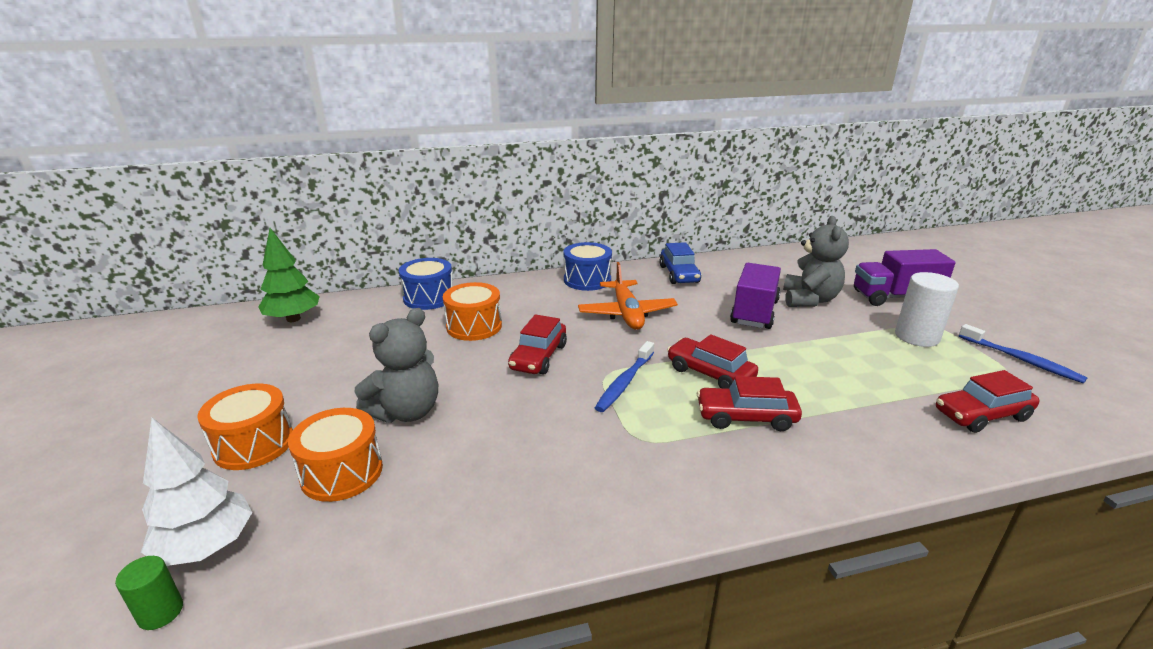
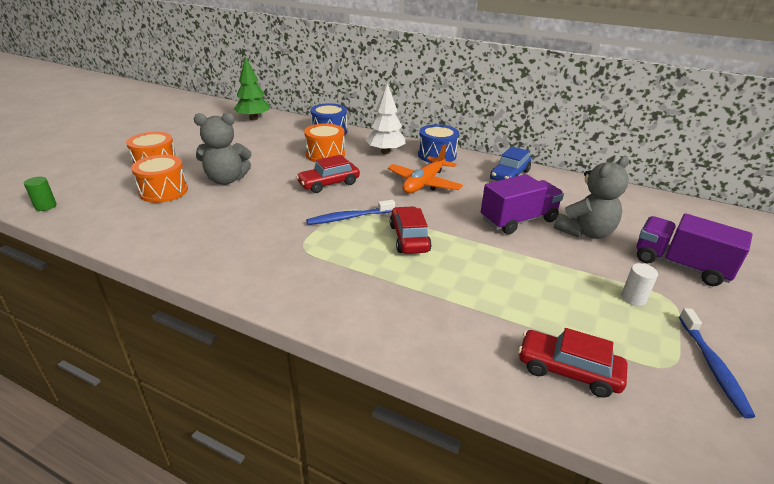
camera: 40 degrees right, 5 degrees up
white tree [141,418,252,566] -> white tree moved to [366,83,406,154]
red car [697,376,802,431] -> none
white cylinder [895,272,959,347] -> white cylinder [621,263,658,306], size x0.54

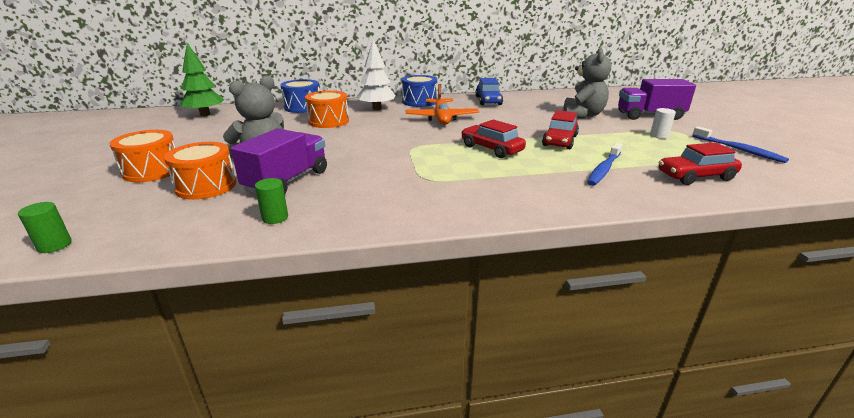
camera: 35 degrees left, 5 degrees down
red car [296,155,360,193] -> red car moved to [542,110,579,149]
blue toothbrush [306,200,395,225] -> blue toothbrush moved to [587,143,623,186]
purple truck [481,174,564,235] -> purple truck moved to [231,128,327,194]
none -> green cylinder [255,178,288,224]

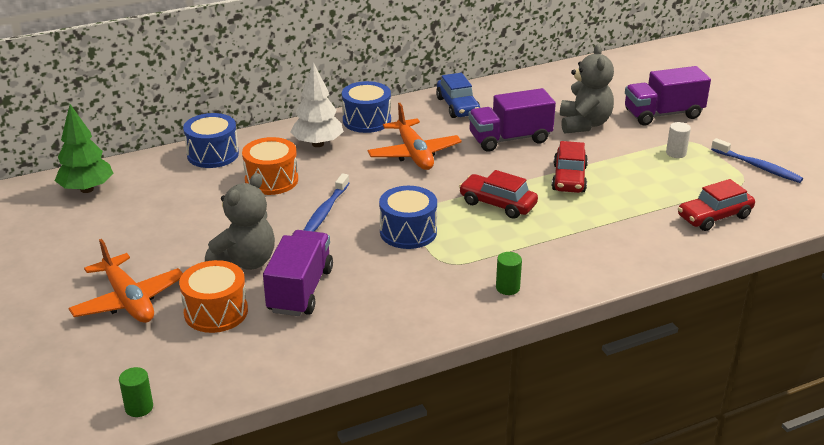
camera: 15 degrees left, 5 degrees up
orange drum [110,130,176,182] -> orange plane [68,239,183,323]
green cylinder [255,178,288,224] -> green cylinder moved to [496,252,522,295]
blue toothbrush [587,143,623,186] -> blue toothbrush moved to [304,173,349,232]
none -> blue drum [379,186,437,249]
none -> purple truck [468,88,556,152]

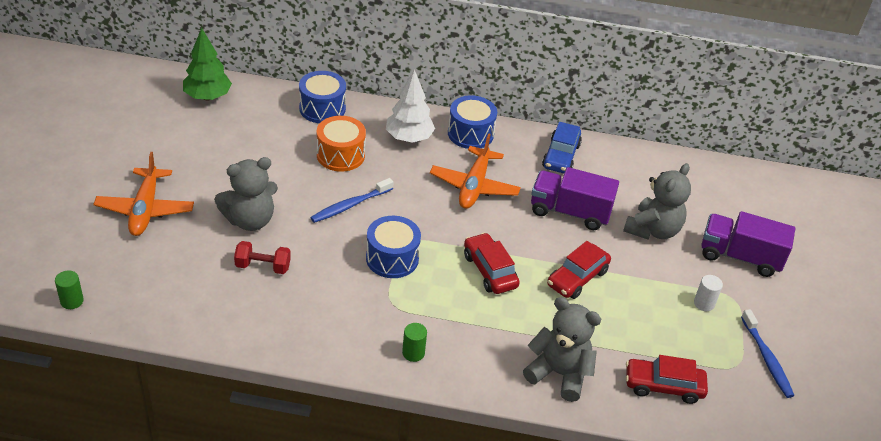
camera: 30 degrees right, 10 degrees up
orange drum [179,260,248,333] -> none
purple truck [263,230,333,316] -> red dumbbell [234,241,291,274]
none -> grey teddy bear [523,297,601,402]

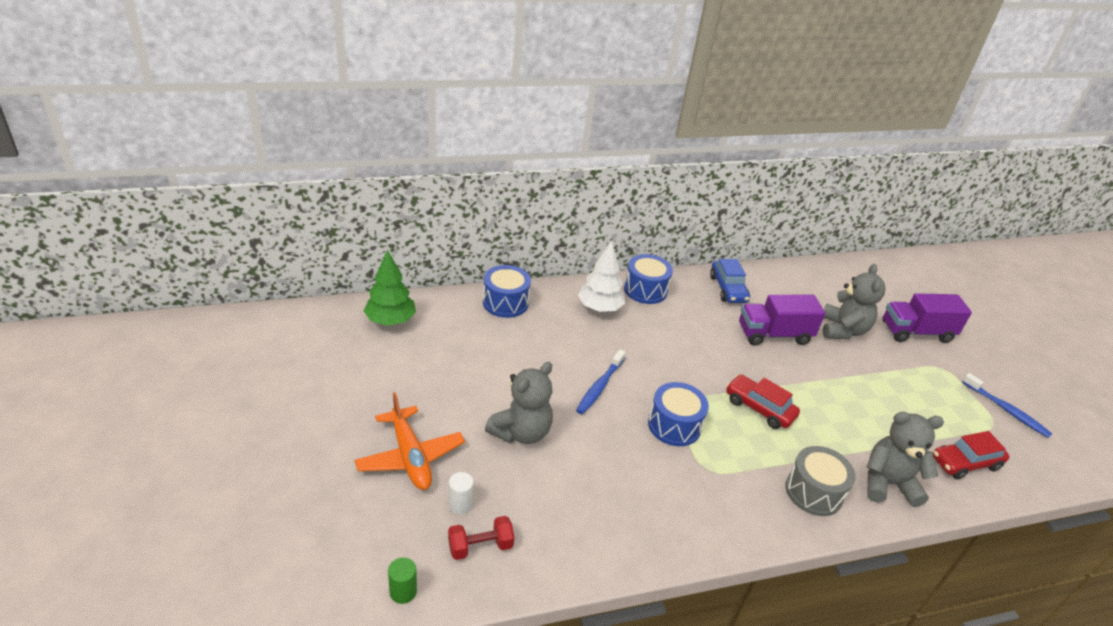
camera: 25 degrees left, 5 degrees down
red dumbbell [234,241,291,274] -> red dumbbell moved to [448,516,515,560]
orange drum [317,116,366,172] -> none
green cylinder [402,323,427,362] -> none
orange plane [430,133,521,209] -> none
red car [547,241,611,299] -> none
white cylinder [694,275,723,311] -> white cylinder moved to [448,472,474,514]
none -> grey drum [785,446,856,516]

